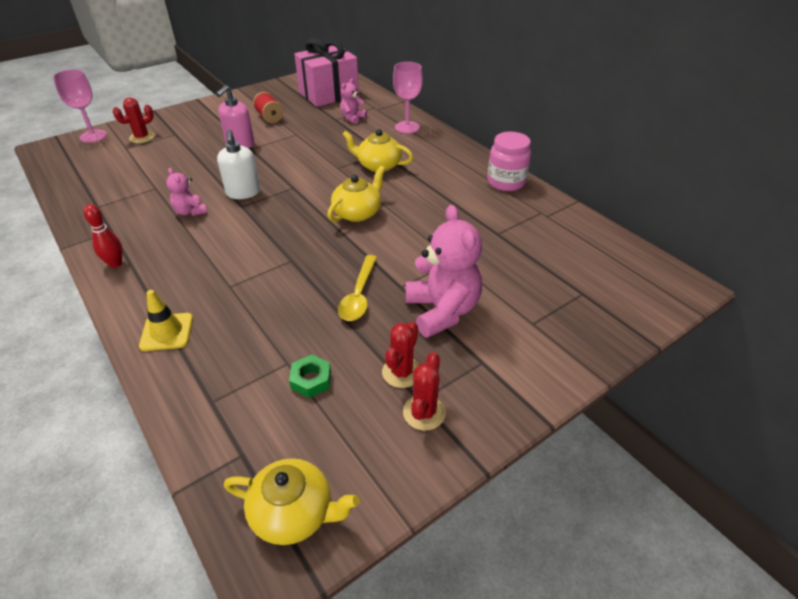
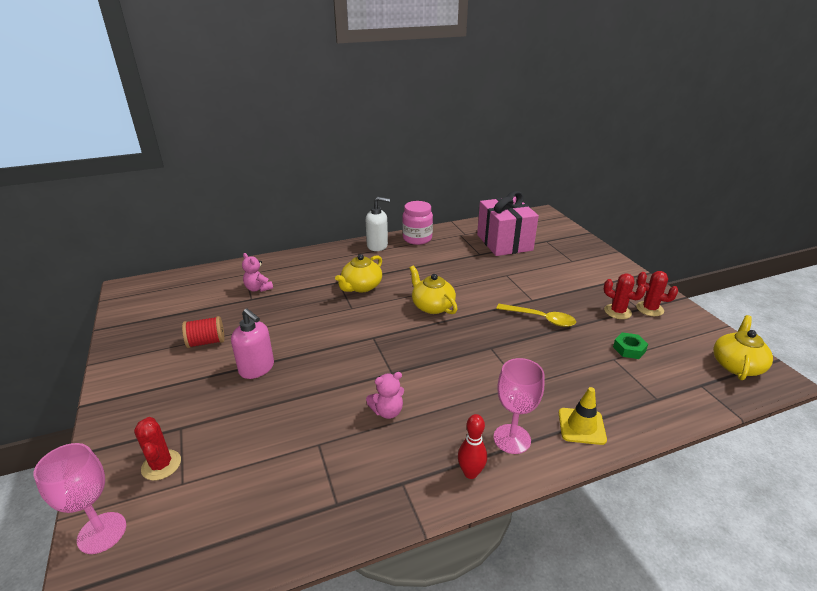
camera: 75 degrees left, 10 degrees down
white soap dispenser [217,130,260,199] -> white soap dispenser moved to [366,197,390,251]
pink gift [294,38,359,107] -> pink gift moved to [477,191,539,256]
pink goblet [393,62,423,133] -> pink goblet moved to [493,358,544,454]
pink teddy bear [406,205,482,338] -> none

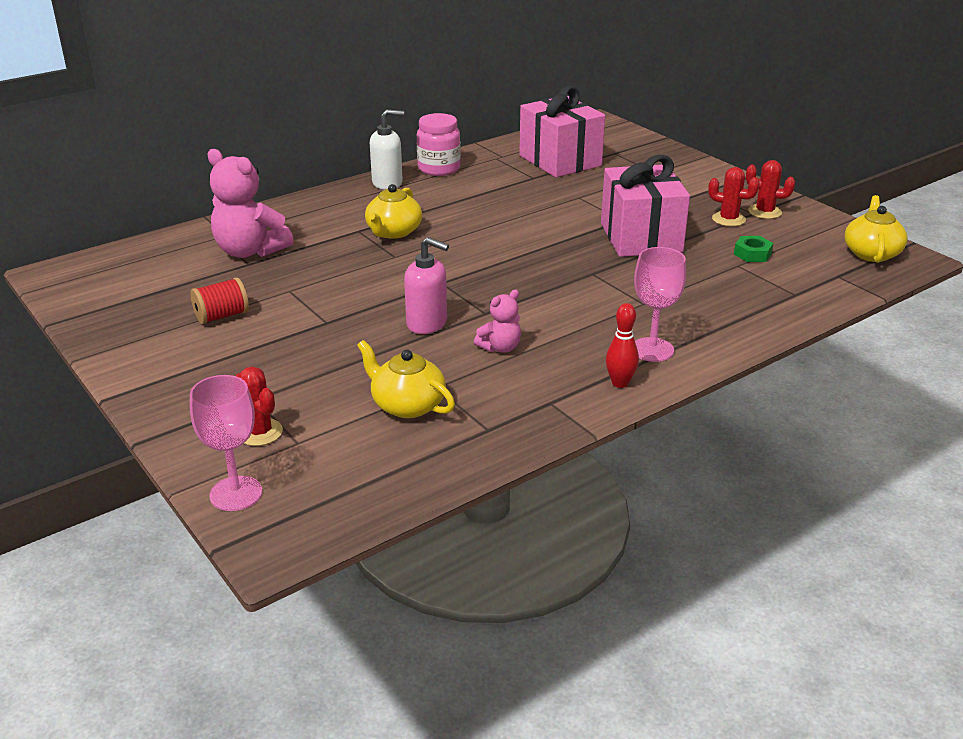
camera: 15 degrees left, 0 degrees up
pink soap dispenser [231,309,274,379] -> pink soap dispenser moved to [404,237,449,334]
pink teddy bear [242,253,273,292] -> pink teddy bear [208,149,294,258], size x1.92
yellow teapot [410,266,457,314] -> yellow teapot moved to [357,340,455,418]
yellow spoon [496,304,576,327] -> pink gift [601,155,690,257]
yellow traffic cone [559,387,607,445] -> none

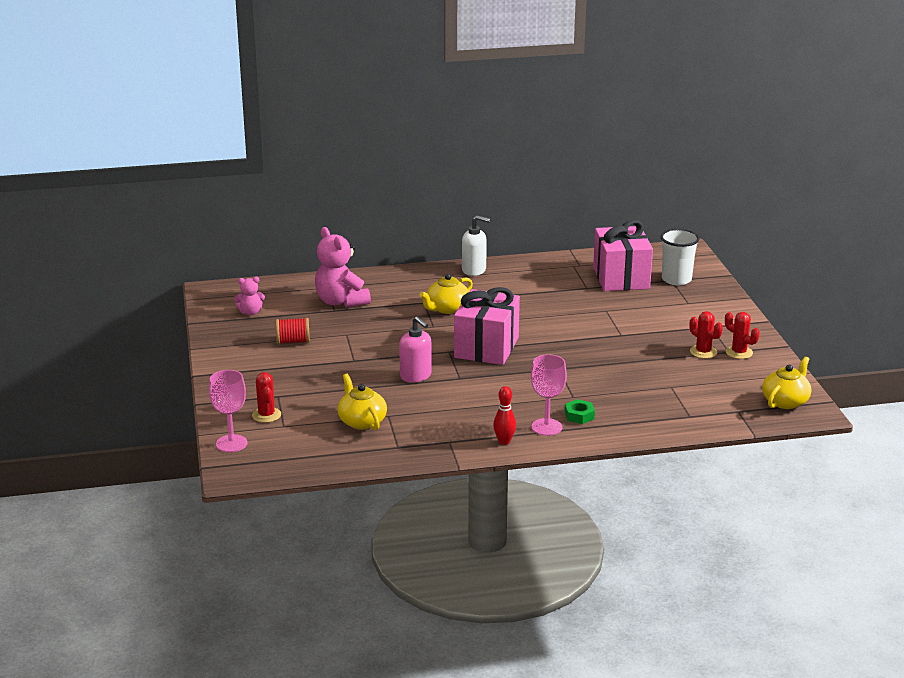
camera: 25 degrees right, 5 degrees down
pink jar [417,113,461,176] -> none
pink teddy bear [474,290,521,353] -> pink teddy bear moved to [234,277,265,315]
pink gift [601,155,690,257] -> pink gift moved to [454,287,520,365]
green nut [734,236,773,262] -> green nut moved to [565,399,595,424]
none -> white cup [660,229,700,285]

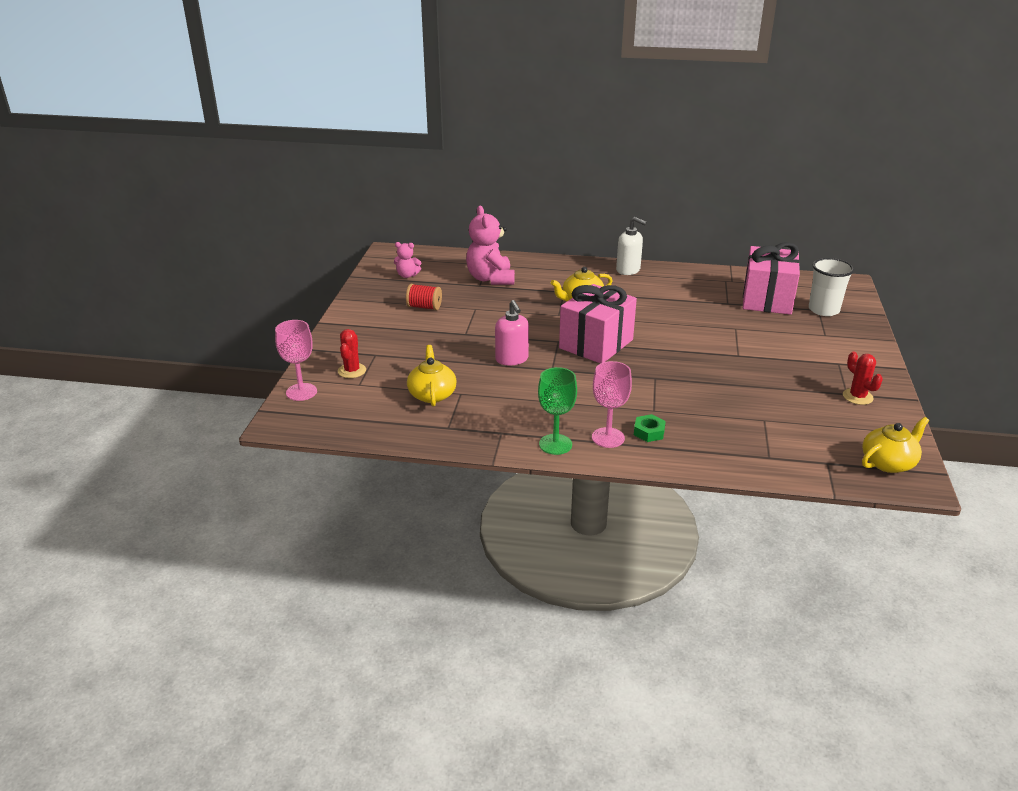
camera: 20 degrees right, 5 degrees up
red bowling pin [493,386,516,445] -> green goblet [538,367,577,455]
red cactus [689,311,723,359] -> none

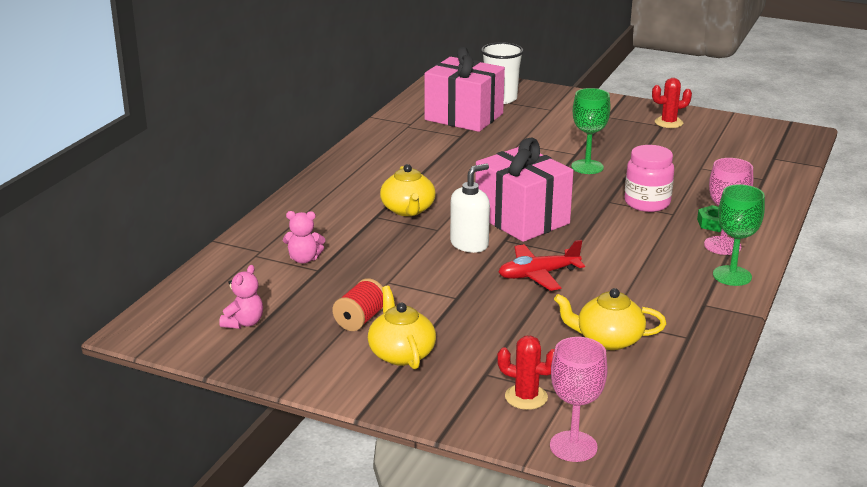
camera: 75 degrees left, 5 degrees down
pink teddy bear [466,206,515,285] -> pink teddy bear [283,211,325,264], size x0.52
pink soap dispenser [495,300,529,366] -> red plane [499,240,585,291]
white soap dispenser [616,217,647,275] -> white soap dispenser moved to [450,164,490,253]
yellow teapot [862,417,929,473] -> yellow teapot moved to [368,286,436,369]
none -> green goblet [571,88,611,174]
none -> pink jar [624,145,674,212]

